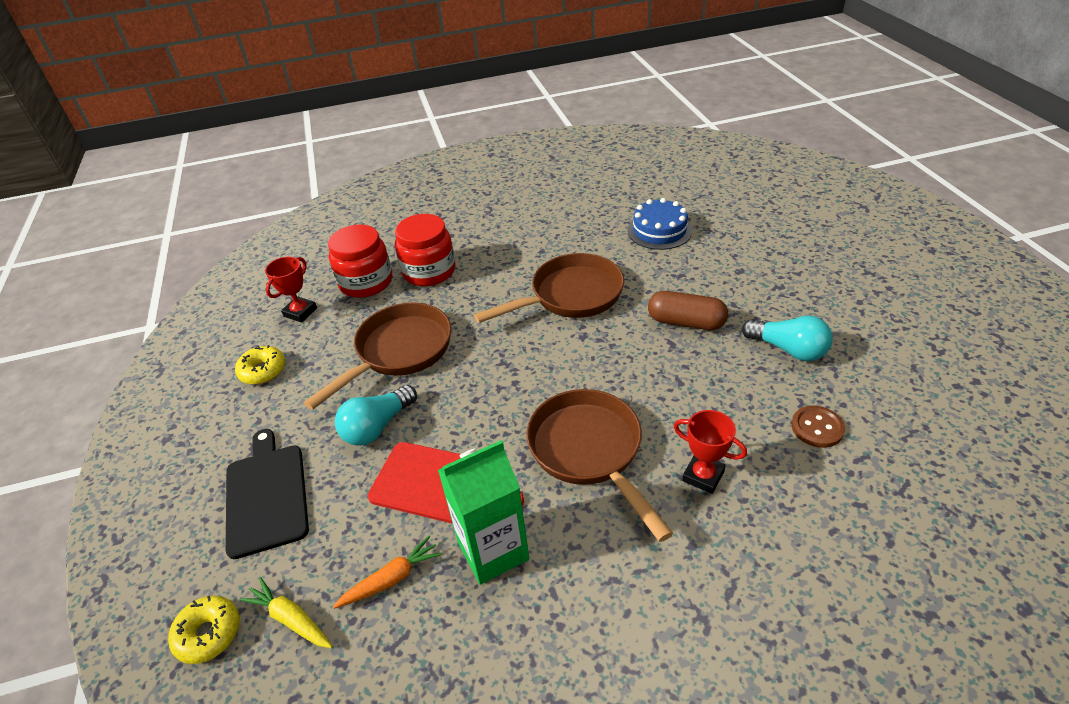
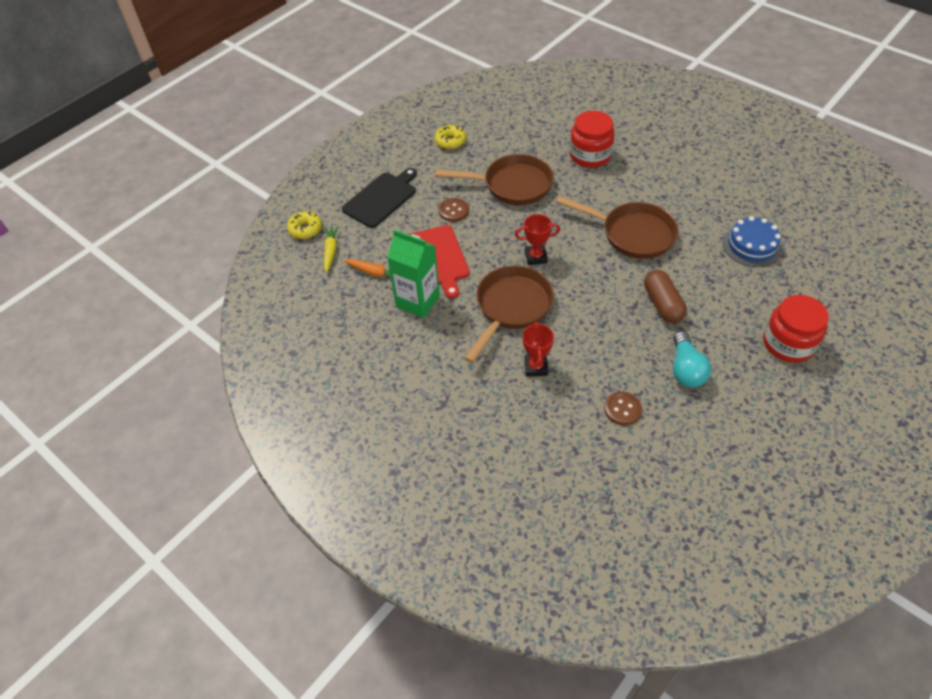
camera: 55 degrees right, 10 degrees up
red trophy [265,257,317,322] -> red trophy moved to [515,214,560,265]
red jar [328,224,392,298] -> red jar moved to [763,295,829,363]
turquoise light bulb [335,385,417,446] -> brown button [439,198,469,222]

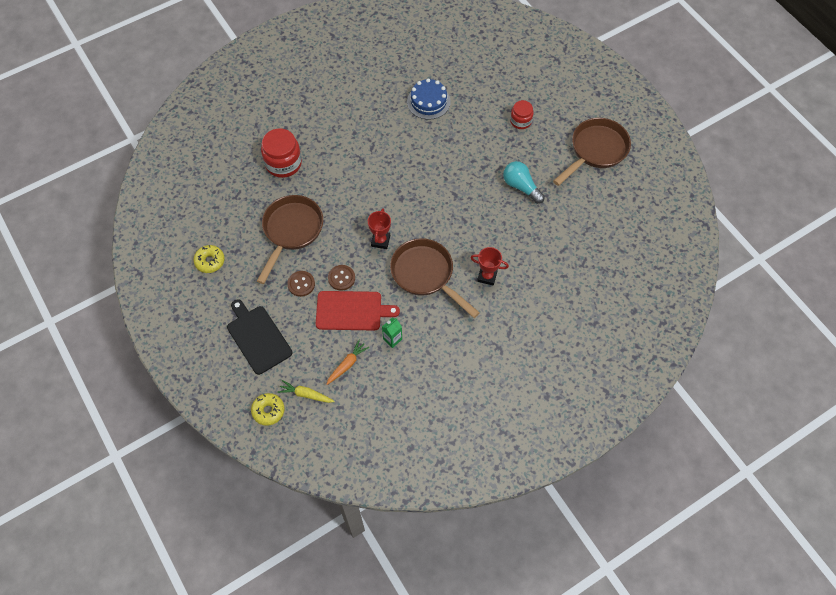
camera: 75 degrees left, 10 degrees up
green carton [387,229,440,318] -> green carton [382,318,402,348], size x0.50
brown pan [556,196,678,259] -> brown pan moved to [553,118,631,186]
brown button [604,392,642,425] -> brown button moved to [328,265,355,290]
brown capsule [644,270,687,323] -> none
turquoise light bulb [673,331,711,388] -> turquoise light bulb turned 150 degrees counterclockwise [503,161,545,204]
red jar [763,295,829,363] -> red jar [510,100,534,129], size x0.60

